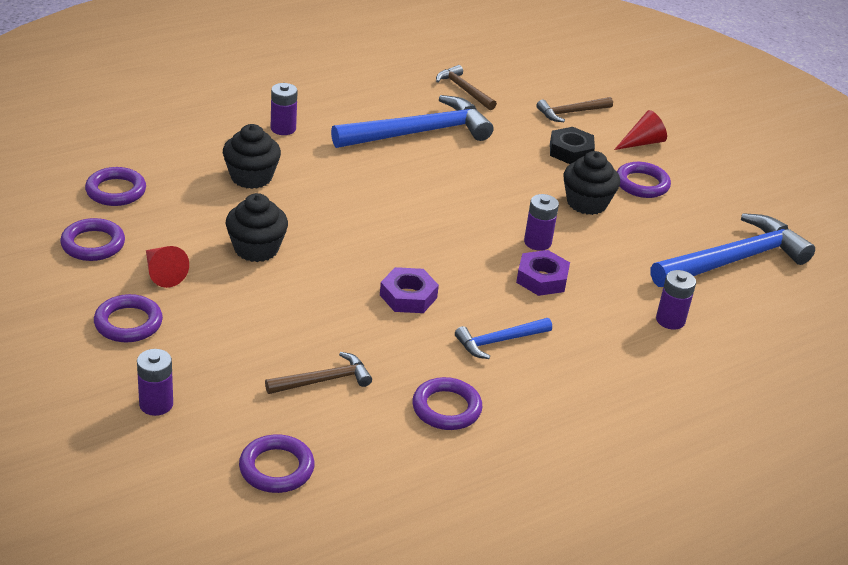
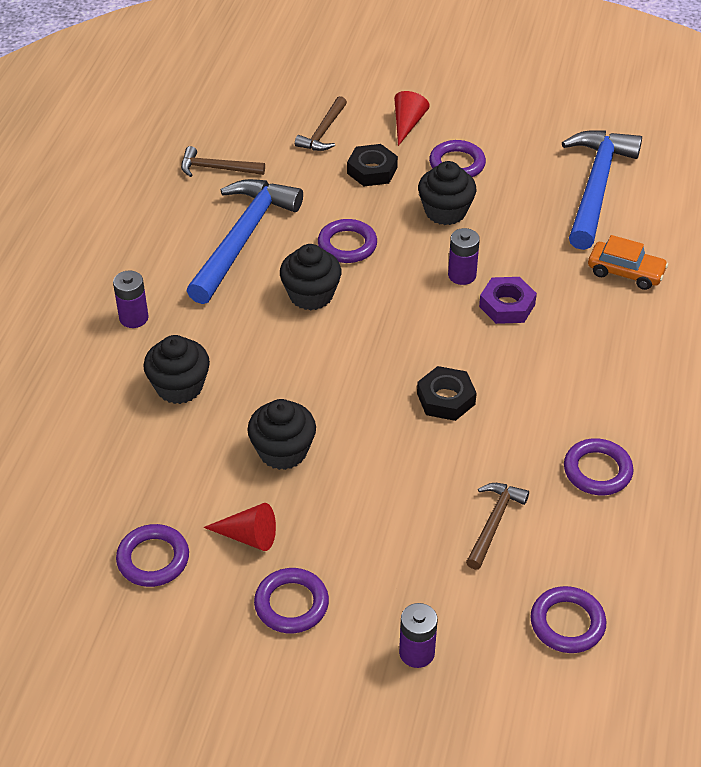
camera: 40 degrees left, 10 degrees up
purple ring [85,167,146,206] -> purple ring moved to [318,219,377,263]
purple nut [380,267,439,313] -> black nut [417,366,477,421]
blue hammer [455,318,552,359] -> none
purple battery [656,270,696,330] -> orange car [588,235,668,290]
none -> black cupcake [280,244,342,311]

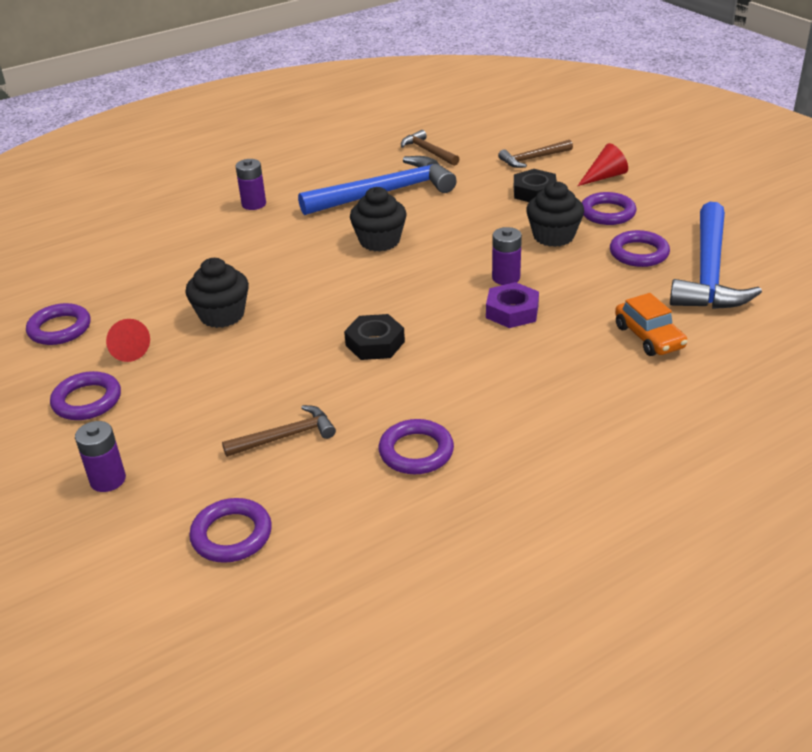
camera: 45 degrees right, 10 degrees down
black cupcake [143,335,210,404] -> none
purple ring [318,219,377,263] -> purple ring moved to [610,230,670,267]
blue hammer [562,130,642,250] -> blue hammer turned 135 degrees clockwise [670,202,762,309]

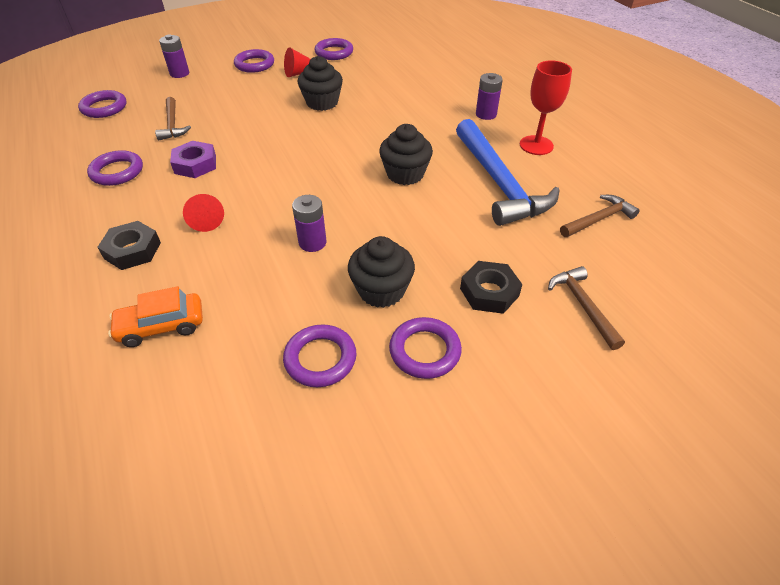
camera: 95 degrees right, 10 degrees up
black nut [344,314,405,360] -> black nut moved to [97,221,161,270]
purple nut [486,282,539,328] -> purple nut moved to [170,141,216,178]
red cone [578,143,628,186] -> red cone moved to [183,194,224,232]
blue hammer [670,202,762,309] -> none
none -> red goblet [520,60,572,155]

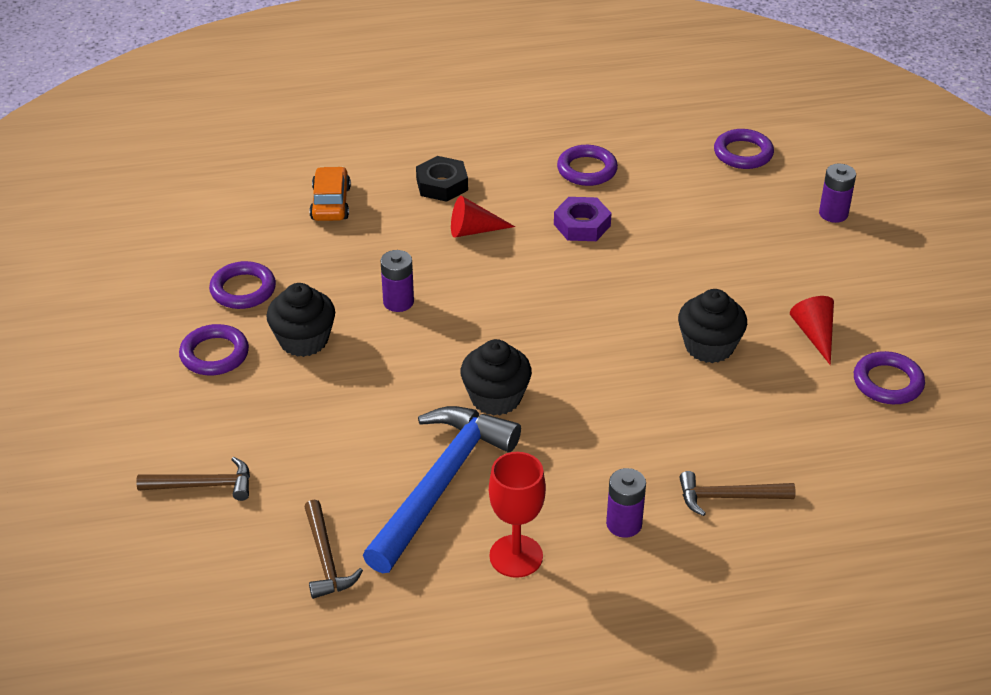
camera: 105 degrees right, 5 degrees down
brown hammer [155,97,191,140] -> brown hammer moved to [679,471,796,516]
purple ring [234,49,274,73] -> none
blue hammer [456,119,560,226] -> blue hammer turned 120 degrees clockwise [363,406,521,573]
black nut [460,261,523,314] -> none

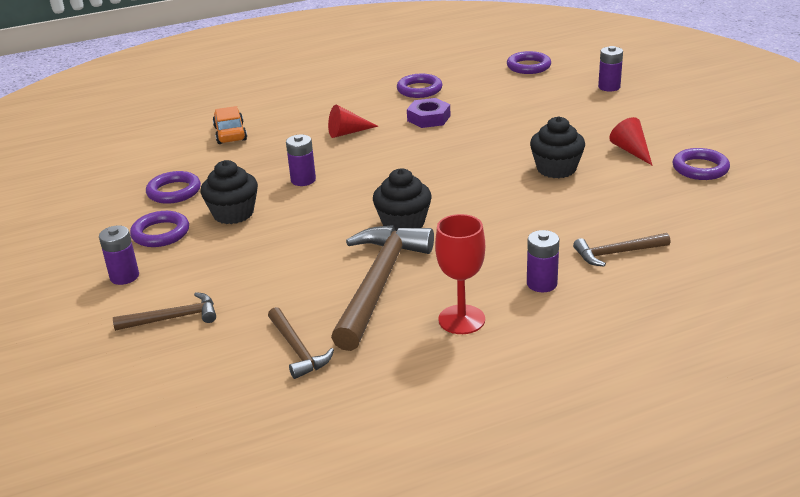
camera: 10 degrees left, 10 degrees down
blue hammer [363,406,521,573] -> brown hammer [331,225,434,351]
black nut [416,156,468,202] -> none
none -> purple battery [99,225,139,285]

